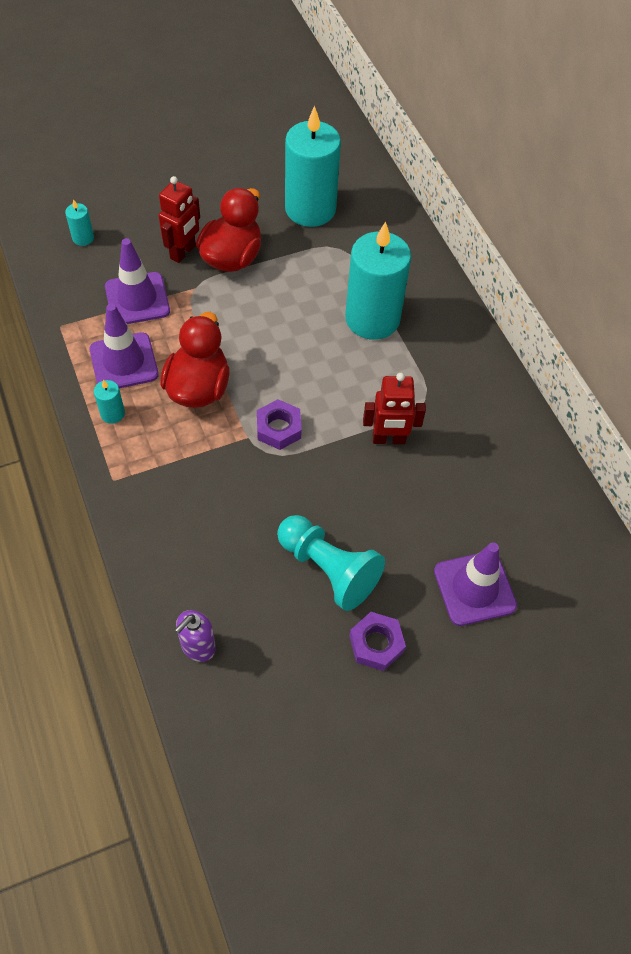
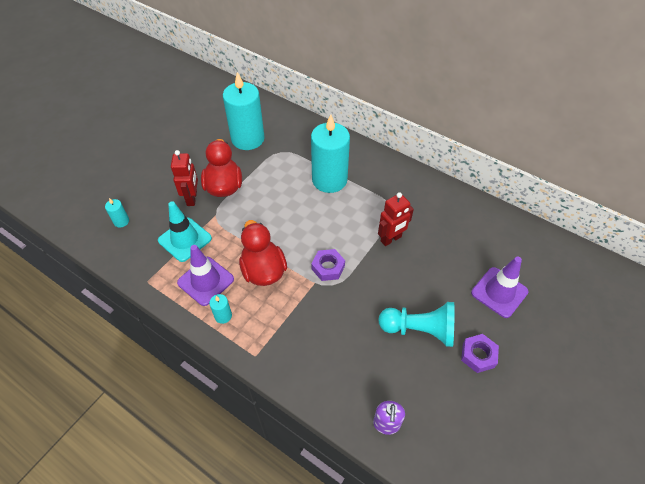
camera: 30 degrees left, 5 degrees down
purple traffic cone [105,238,170,324] -> turquoise traffic cone [158,201,212,262]

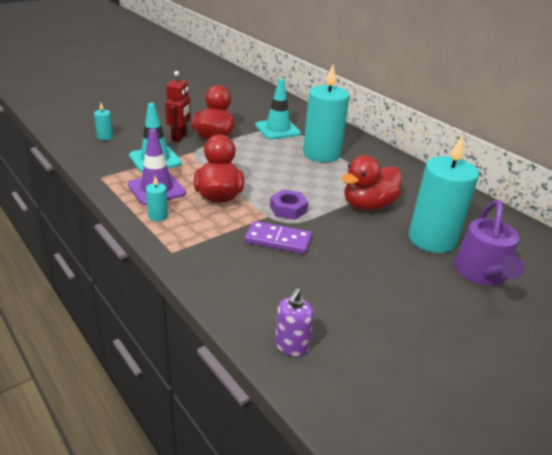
camera: 15 degrees right, 20 degrees down
turquoise candle [223,72,265,150] -> turquoise candle moved to [409,134,479,253]
red robot [378,192,414,246] -> red duck [342,155,401,211]
turquoise pawn [378,302,454,347] -> none
purple nut [461,334,499,373] -> none
purple traffic cone [471,257,528,318] -> purple watering can [454,200,525,286]
none -> purple domino [245,221,312,254]
none -> turquoise traffic cone [255,79,301,139]

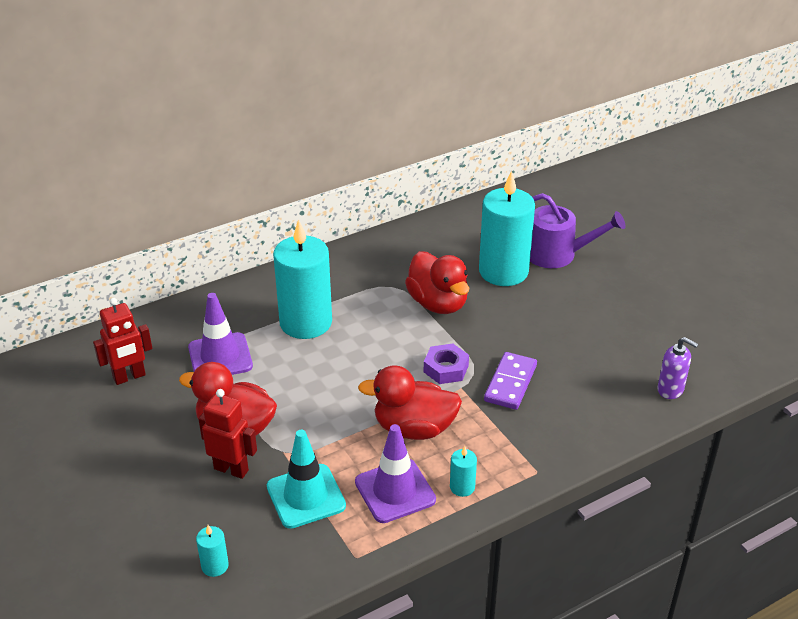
camera: 80 degrees left, 5 degrees up
turquoise traffic cone [255,79,301,139] -> purple traffic cone [188,293,253,375]
none -> red robot [93,298,152,385]

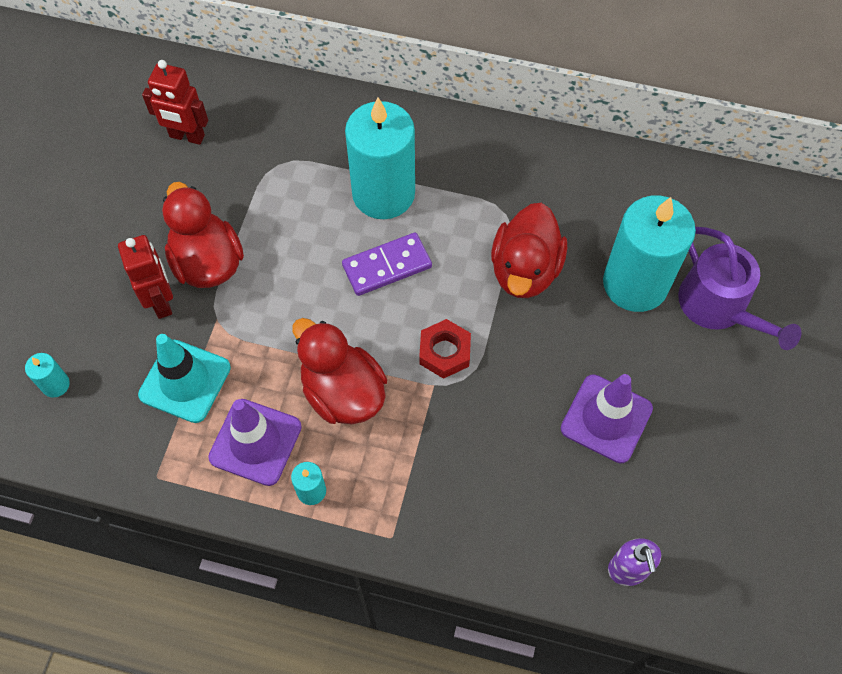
camera: 45 degrees right, 25 degrees up
purple traffic cone [188,293,253,375] -> purple traffic cone moved to [561,374,653,463]
purple nut [424,344,469,384] -> red nut [419,319,471,379]
purple domino [484,352,537,410] -> purple domino moved to [342,232,432,296]

